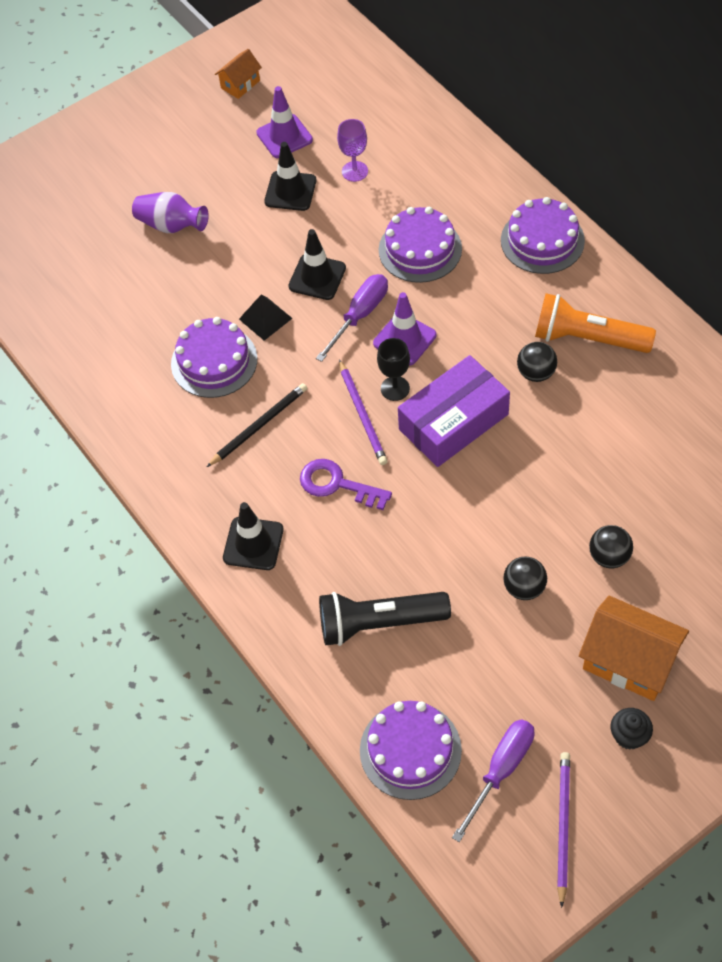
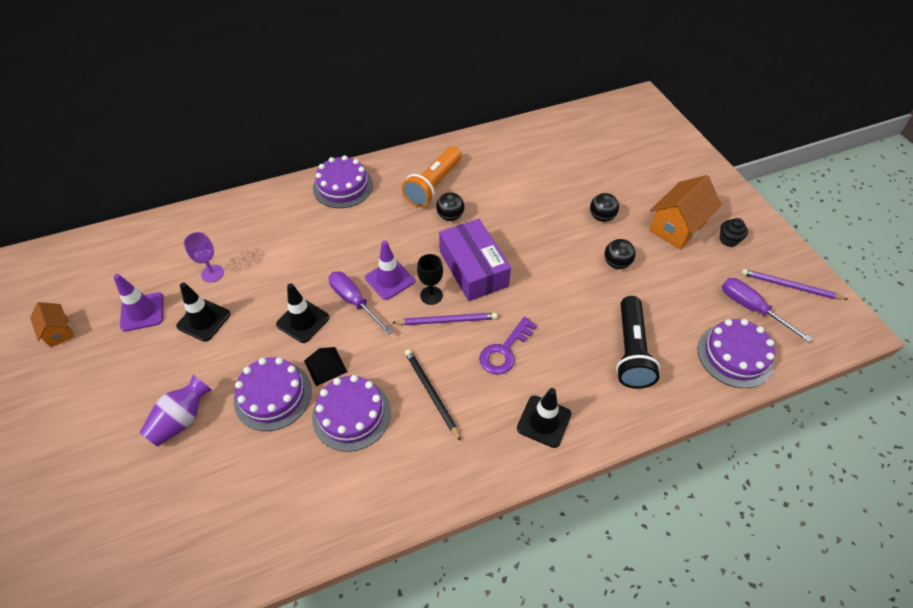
camera: 80 degrees left, 5 degrees down
purple cake [379,207,462,283] -> purple cake moved to [234,357,312,431]

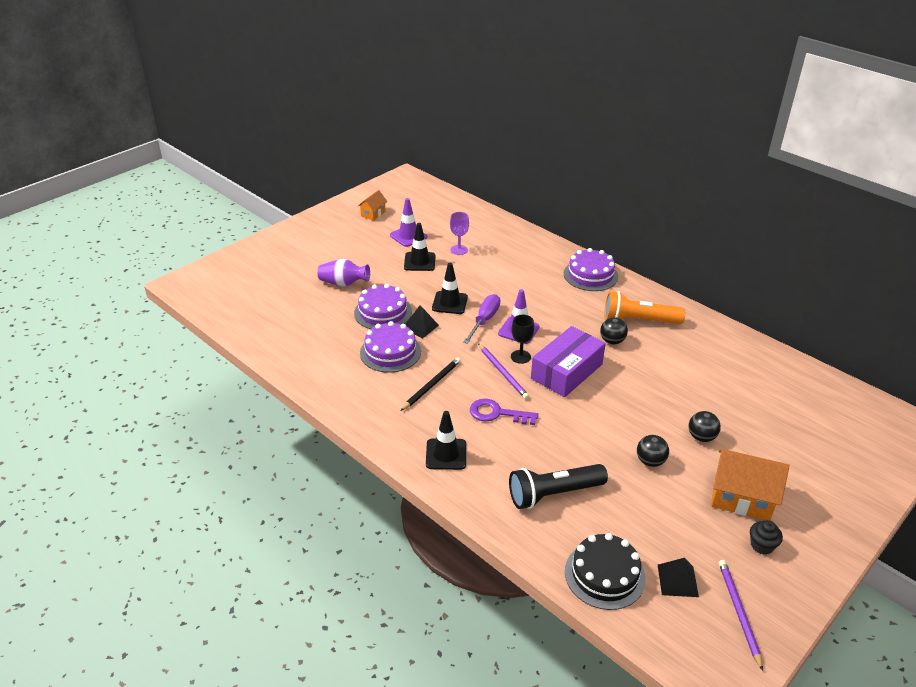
camera: 65 degrees right, 15 degrees down
purple cake [698,319,775,388] -> black cake [565,533,646,610]
purple screwdriver [722,278,812,342] -> black pyramid [658,558,699,597]

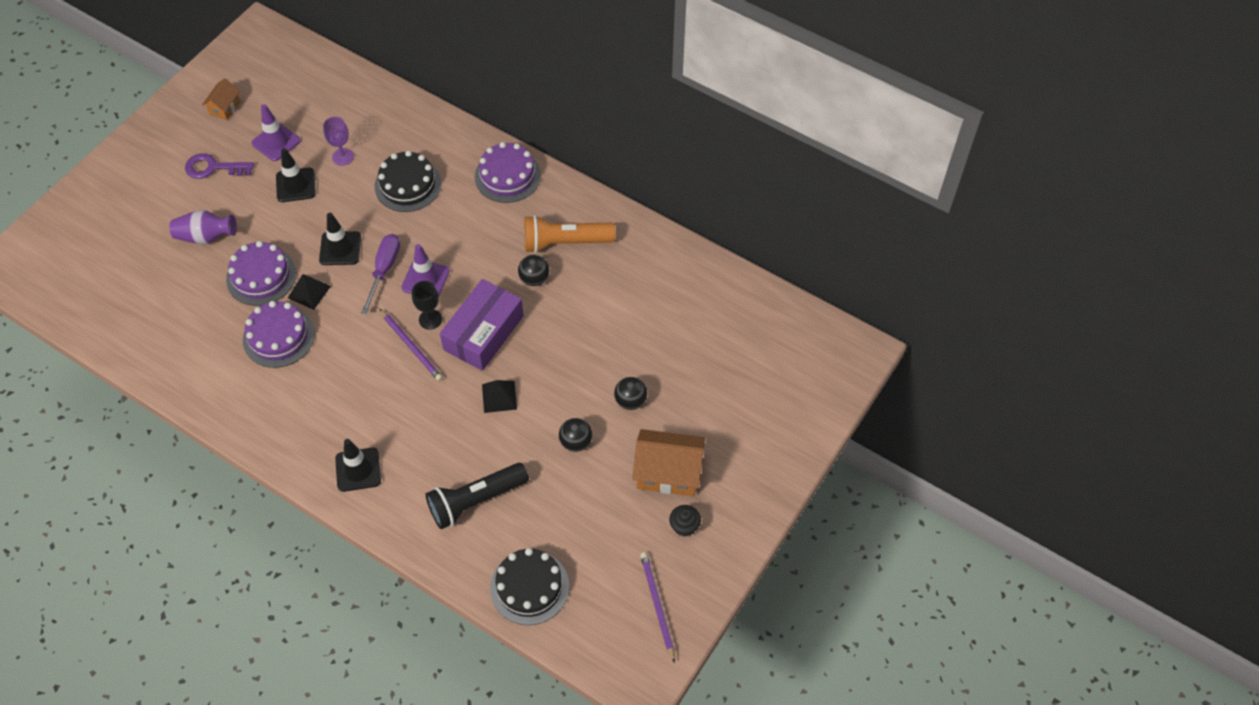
camera: 10 degrees left, 20 degrees up
black pencil [400,357,461,411] -> none
purple key [470,399,538,425] -> purple key moved to [185,153,254,179]
black pyramid [658,558,699,597] -> black pyramid moved to [482,380,517,413]
none -> black cake [375,151,441,212]

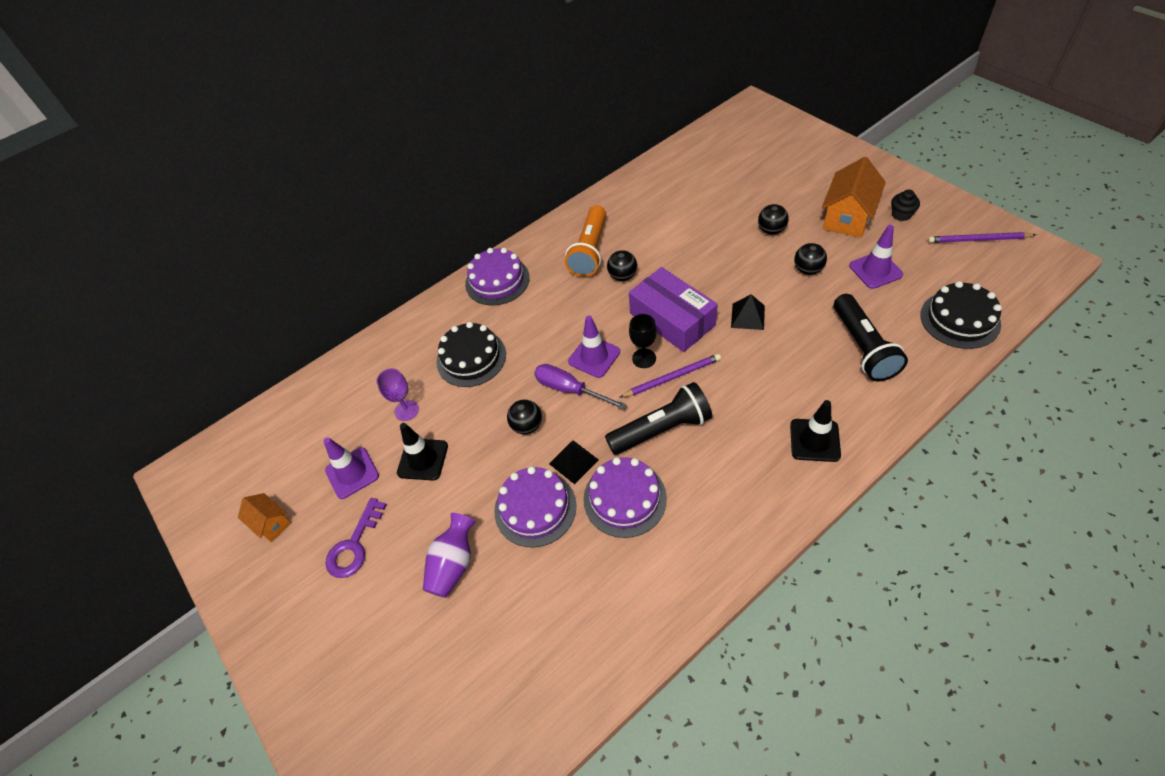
camera: 65 degrees left, 5 degrees down
black traffic cone [319,213,361,265] -> black ball [507,399,542,434]
none -> black flashlight [605,382,712,455]
none -> purple traffic cone [849,225,903,289]

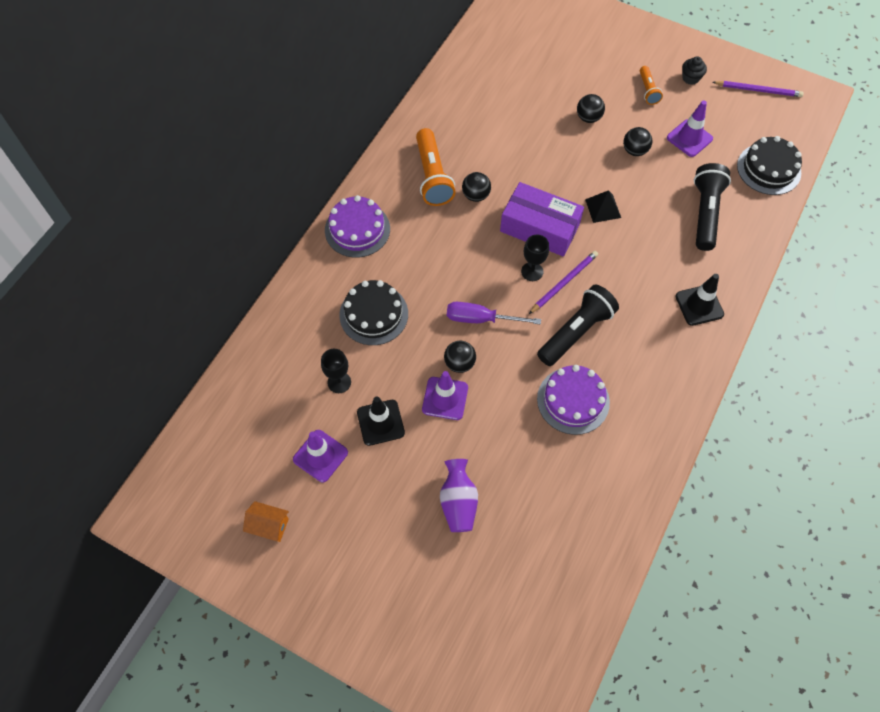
camera: 30 degrees left, 10 degrees up
purple key [325,498,387,578] -> none
purple goblet [376,368,419,421] -> black goblet [321,349,351,393]
purple cake [494,466,576,547] -> none
black pyramid [549,440,599,484] -> none
purple traffic cone [568,315,620,378] -> purple traffic cone moved to [422,371,468,420]
orange house [822,157,886,238] -> orange flashlight [640,66,663,105]
black flashlight [834,294,908,381] -> black flashlight turned 135 degrees counterclockwise [694,163,731,251]
purple pencil [928,232,1036,243] -> purple pencil turned 150 degrees counterclockwise [713,81,804,97]

